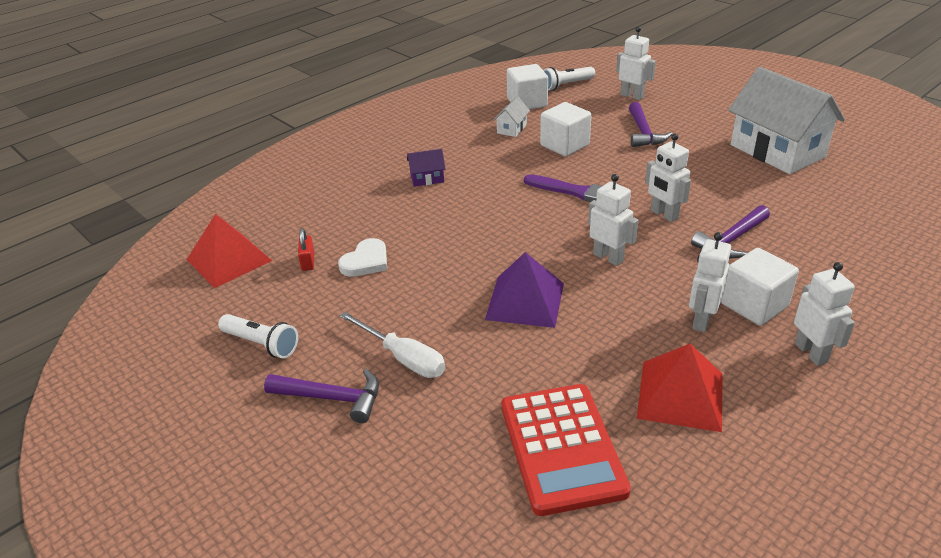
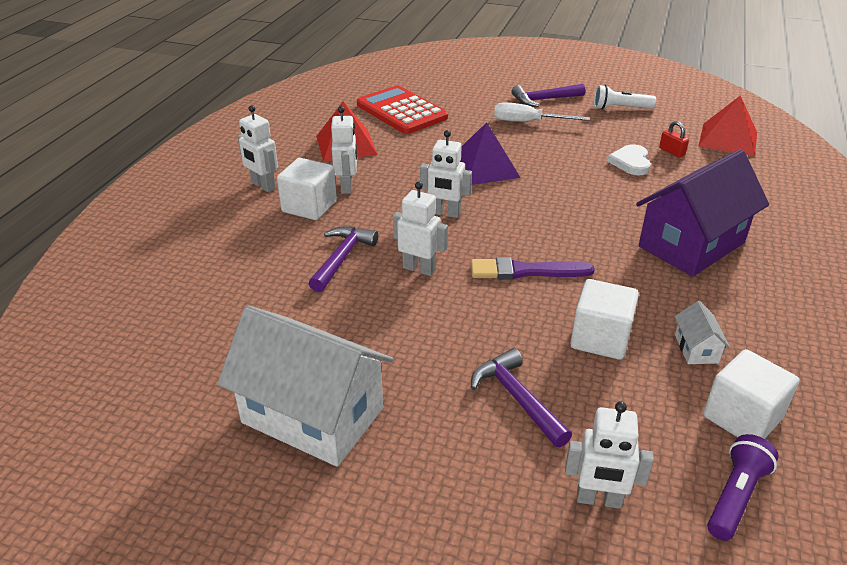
camera: 150 degrees right, 0 degrees up
purple house [407,149,445,187] -> purple house [636,149,769,276], size x2.44
white flashlight [543,67,595,91] -> purple flashlight [707,434,779,541]

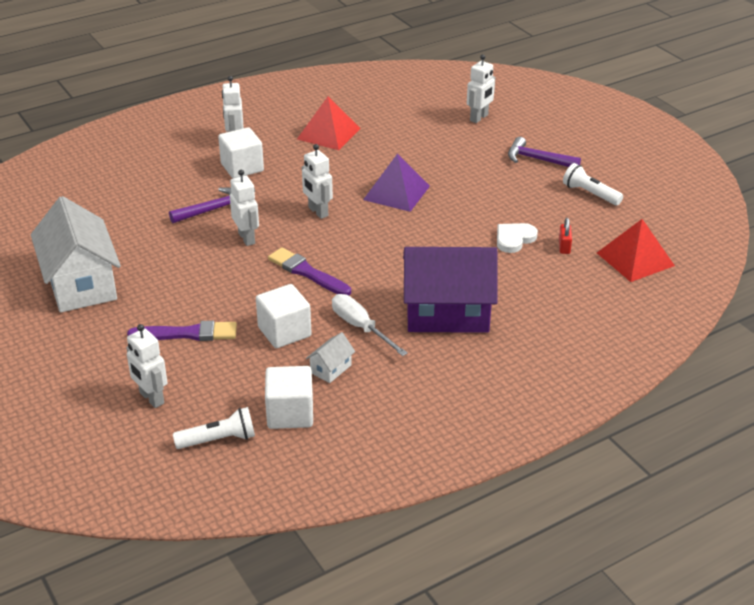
camera: 40 degrees right, 0 degrees up
white robot [331,106,357,194] -> white robot moved to [467,54,495,123]
red calculator [357,85,448,134] -> none
purple hammer [471,348,572,447] -> purple brush [127,321,237,341]
white screwdriver [494,102,590,122] -> white screwdriver moved to [332,294,408,356]
purple flashlight [707,434,779,541] -> white flashlight [173,407,255,449]

